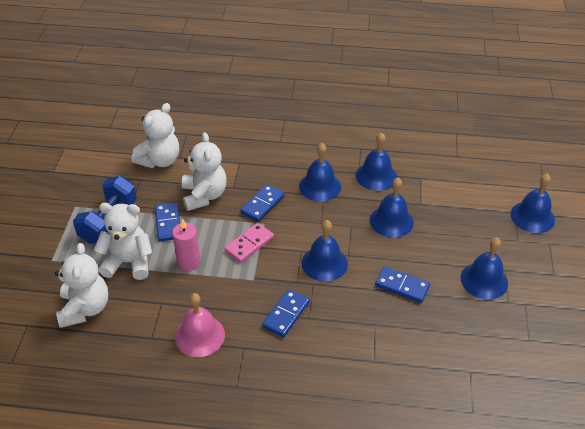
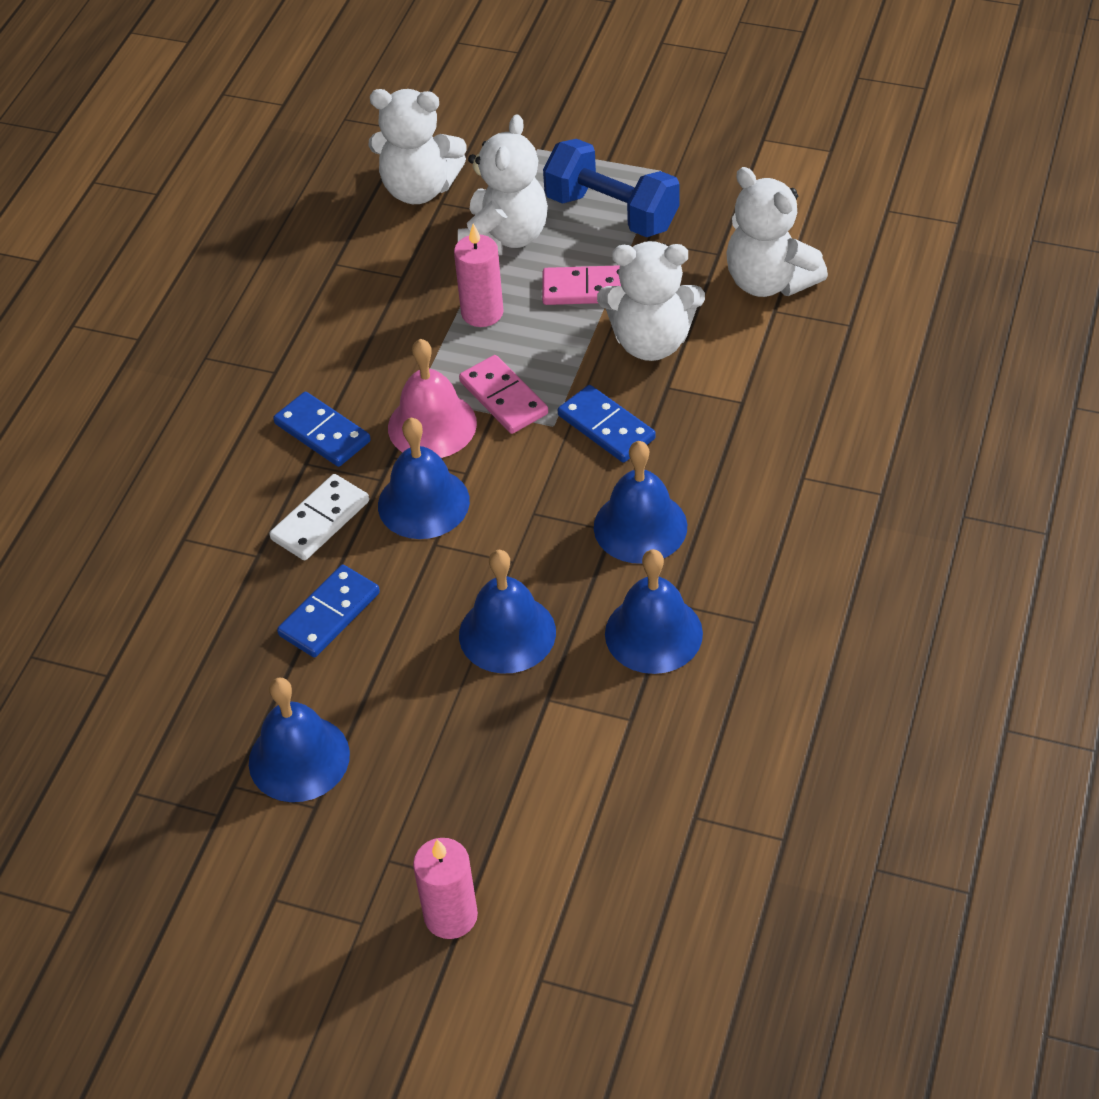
camera: 105 degrees right, 5 degrees up
blue domino [155,202,180,241] -> pink domino [542,265,621,305]
pink bell [175,293,225,357] -> pink bell moved to [388,339,477,458]
blue bell [511,173,555,233] -> pink candle [413,838,478,939]
none -> white domino [269,474,369,560]

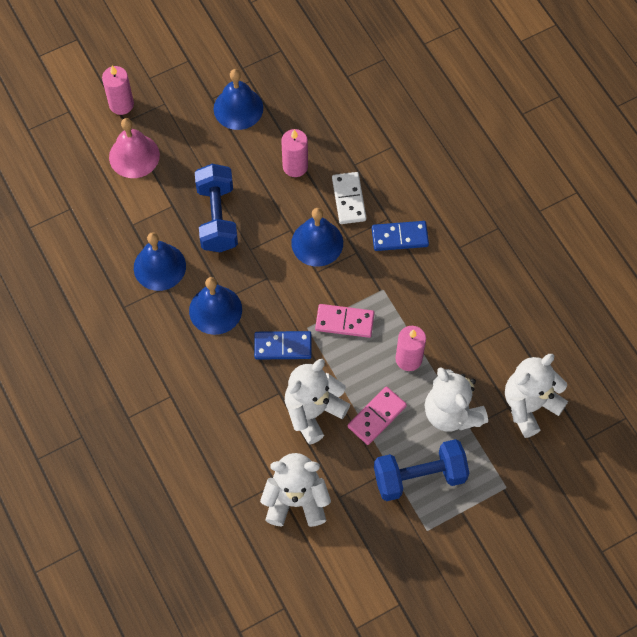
camera: 130 degrees right, 15 degrees up
blue domino [277,565,380,658] -> pink candle [281,129,308,177]
pink bell [388,339,477,458] -> pink bell moved to [109,118,160,178]
blue bell [459,550,556,674] -> blue dumbbell [195,164,238,252]

